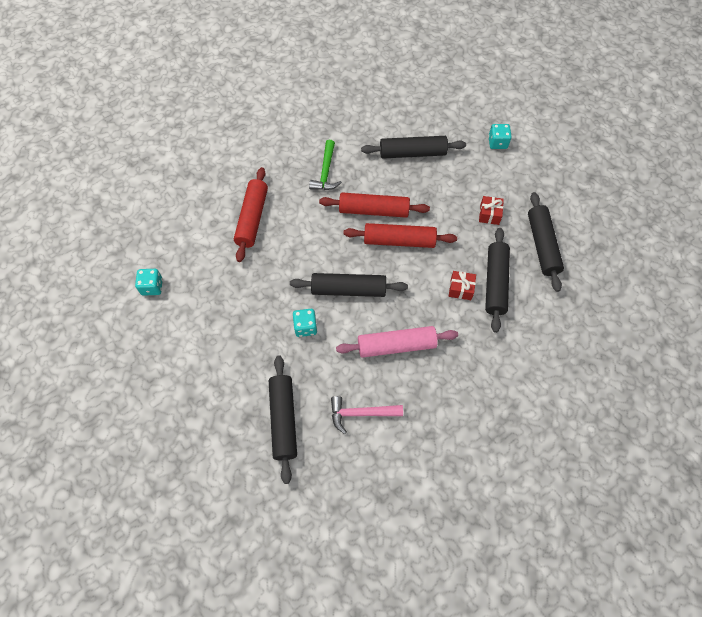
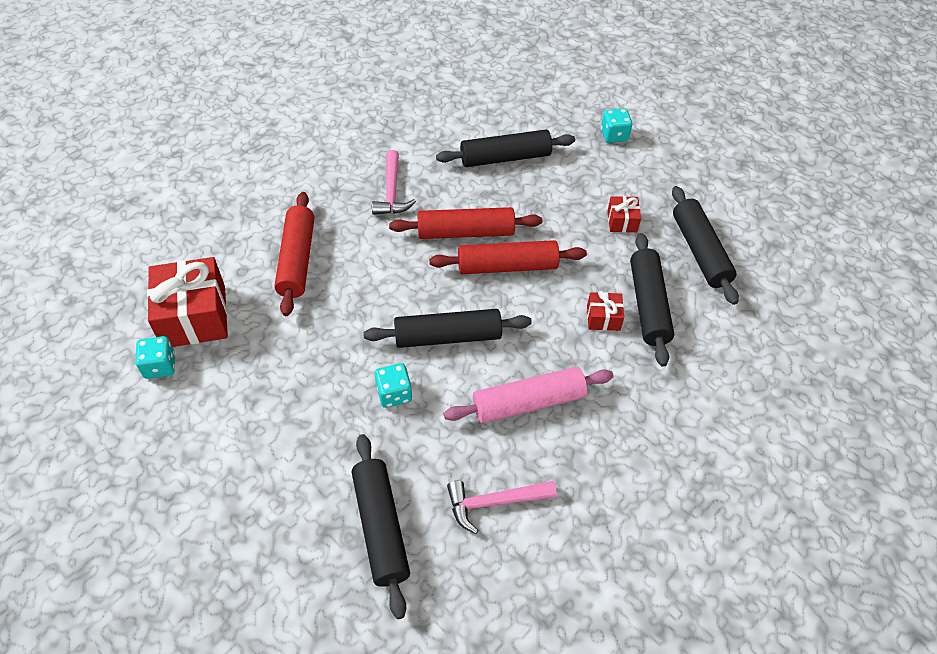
camera: 10 degrees left, 10 degrees down
green hammer [309,140,342,190] -> pink hammer [372,150,416,215]
none -> red gift [147,257,228,347]

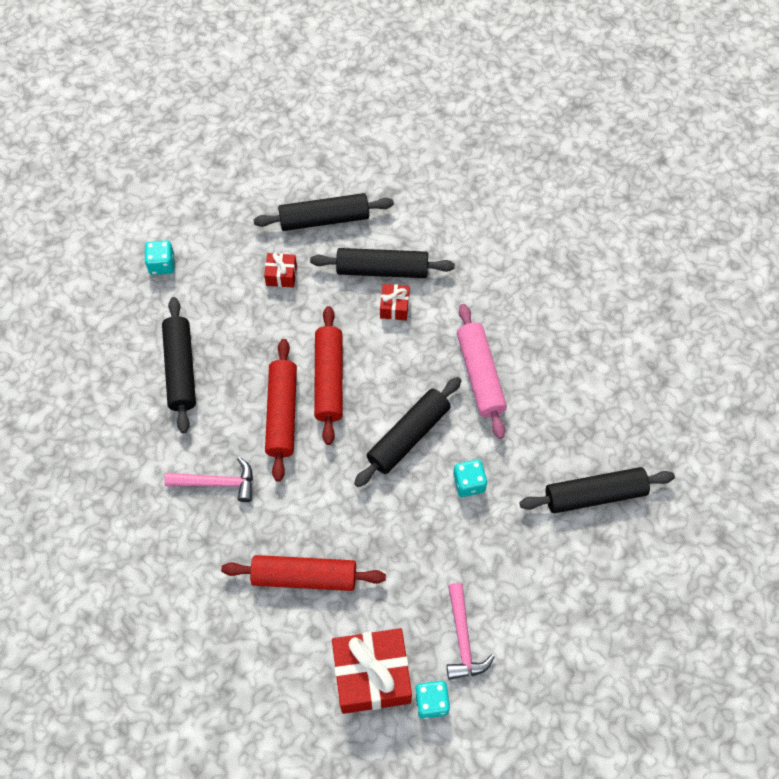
camera: 85 degrees left, 10 degrees up
black rolling pin [363,309,532,348] -> black rolling pin turned 45 degrees clockwise [354,377,462,487]
pink hammer [447,480,557,534] -> pink hammer moved to [447,583,495,680]

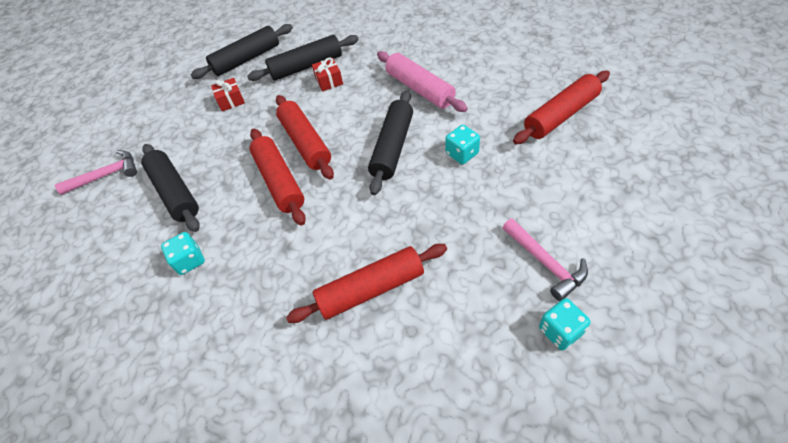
camera: 20 degrees left, 10 degrees down
turquoise dice [144,241,174,275] -> turquoise dice moved to [161,232,205,275]
pink hammer [164,457,253,502] -> pink hammer moved to [55,150,137,195]
red gift [332,628,412,714] -> none
black rolling pin [519,467,675,513] -> red rolling pin [513,71,610,144]

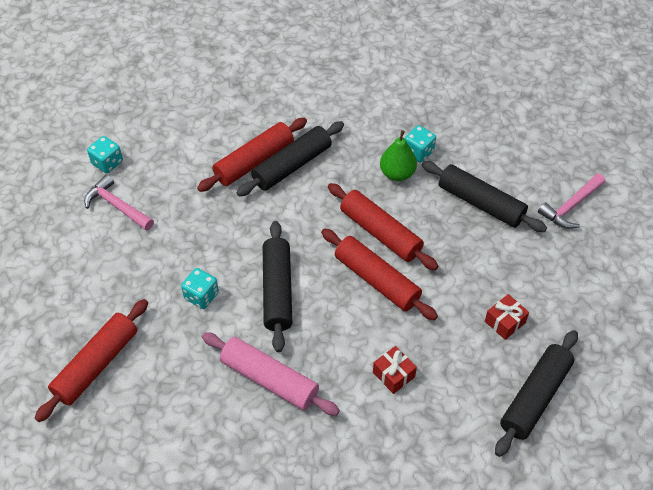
camera: 155 degrees right, 0 degrees up
black rolling pin [247,35,359,81] -> black rolling pin moved to [236,121,344,196]
none -> green pear [380,130,417,181]

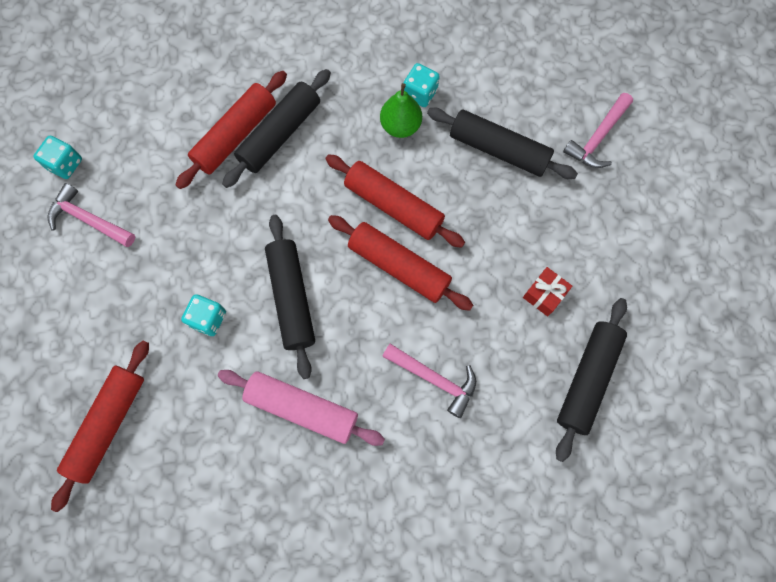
camera: 10 degrees left, 20 degrees up
red gift [373,346,417,394] -> pink hammer [382,344,476,418]

